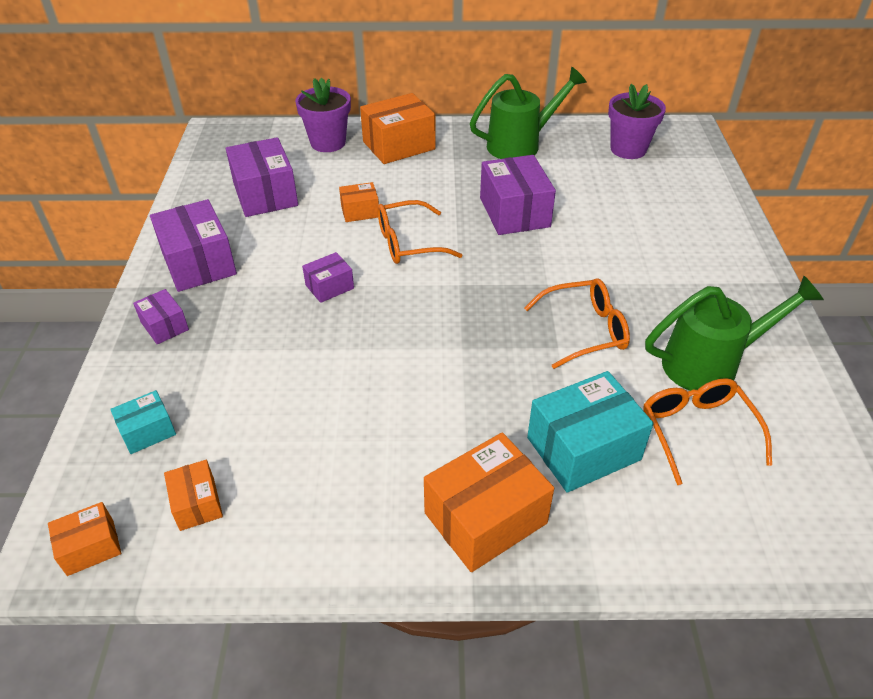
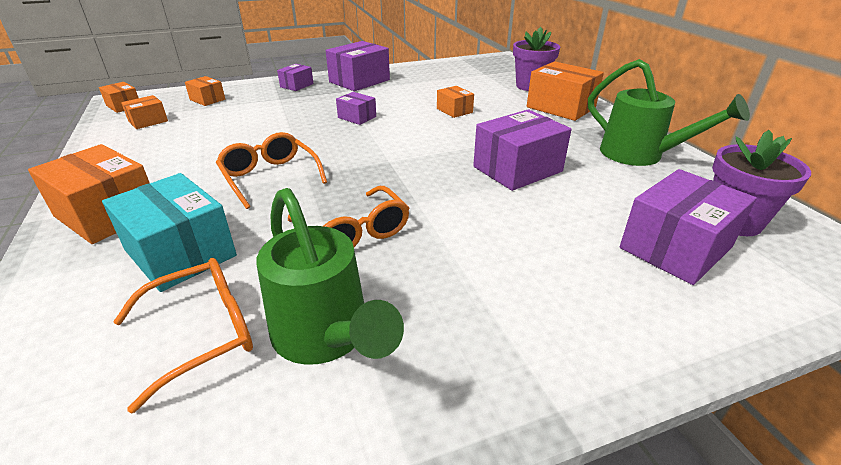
camera: 70 degrees right, 10 degrees down
turquoise box [110,390,176,454] -> orange box [185,76,225,106]
purple box [226,137,298,217] -> purple box moved to [620,169,756,285]
orange glasses [377,200,462,264] -> orange glasses moved to [216,132,327,209]

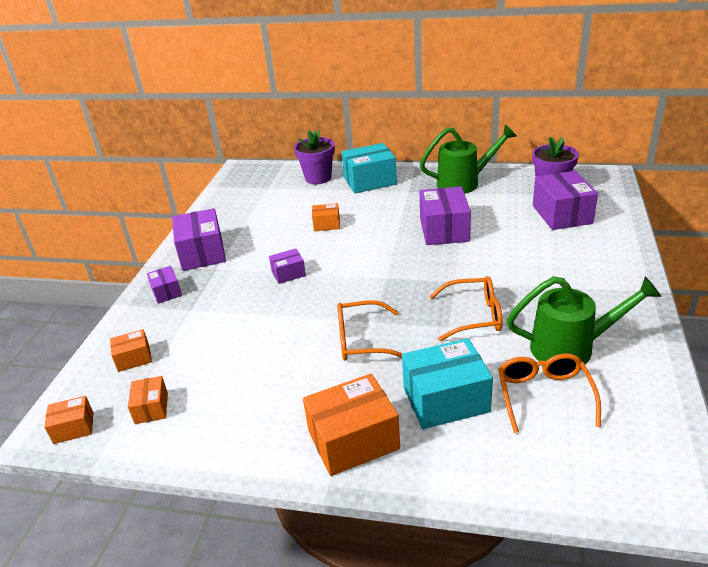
camera: 55 degrees left, 0 degrees up
orange box [527,61,604,121] -> turquoise box [341,143,397,193]

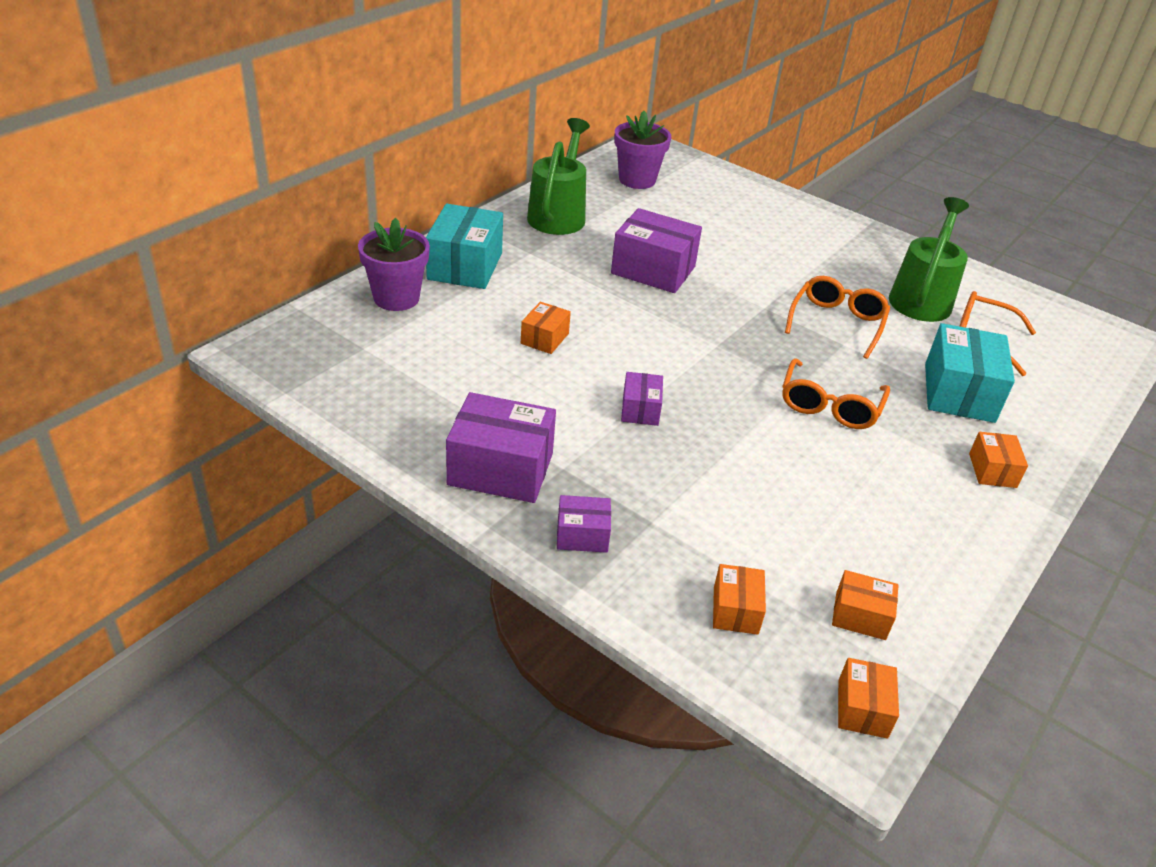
camera: 70 degrees left, 5 degrees up
orange box [303,373,400,476] -> orange box [969,432,1028,488], size x0.53
purple box [533,171,598,230] -> none

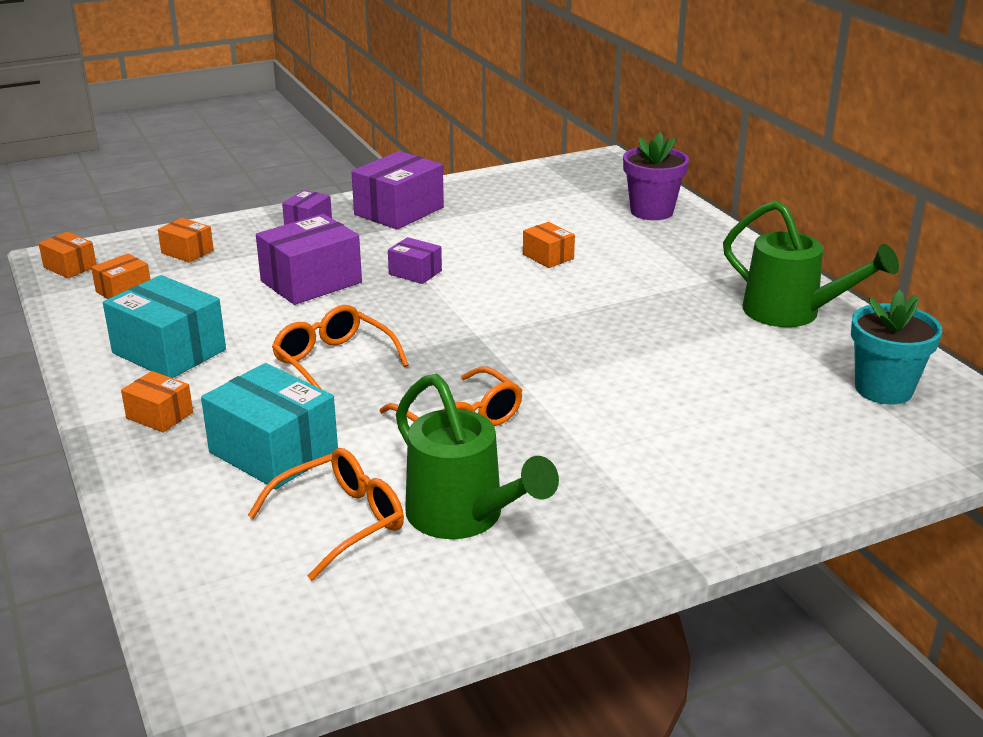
camera: 120 degrees right, 10 degrees down
turquoise box [426,204,503,289] -> turquoise box moved to [103,275,226,378]
purple box [611,208,702,293] -> purple box moved to [256,214,362,305]
purple flower pot [614,111,671,189] -> turquoise flower pot [851,290,942,404]

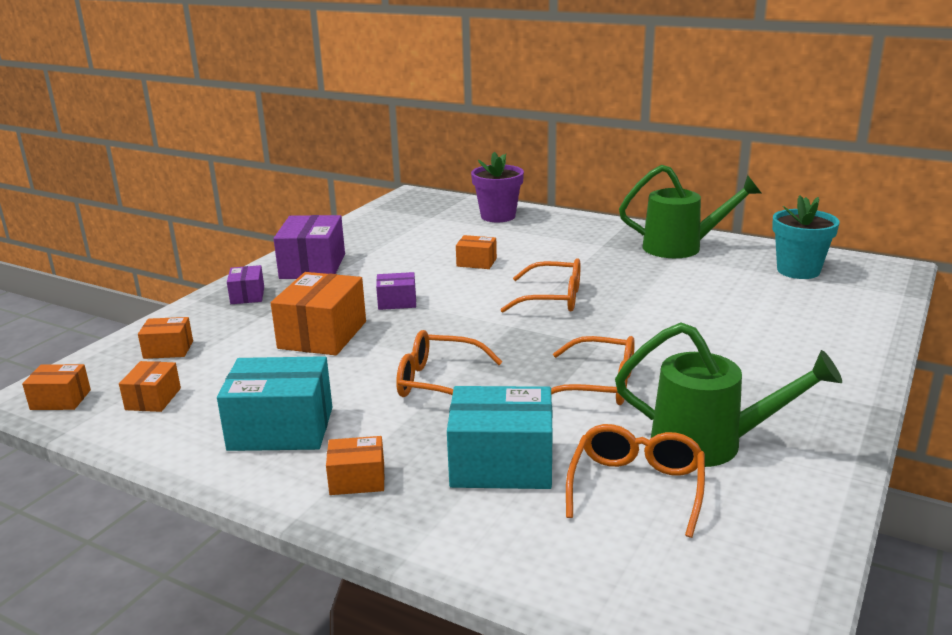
camera: 35 degrees left, 5 degrees down
purple box [256,214,362,305] -> orange box [271,272,366,355]
none -> orange glasses [500,258,581,313]

